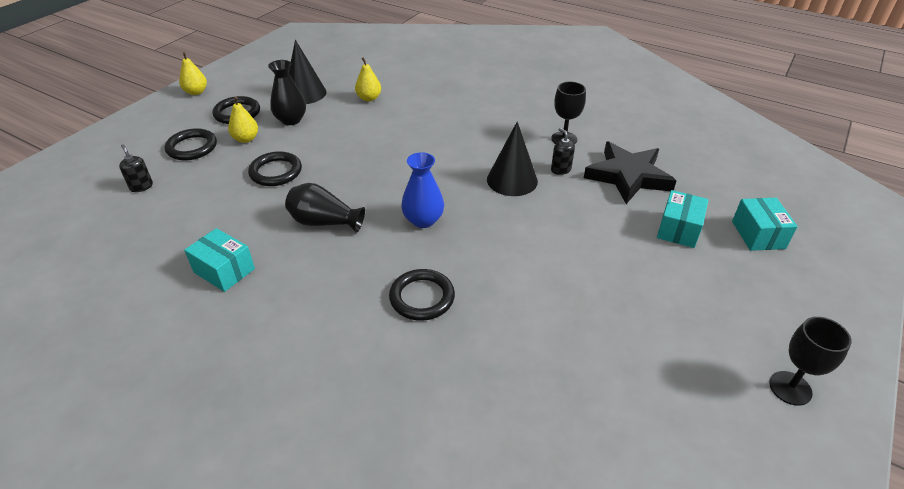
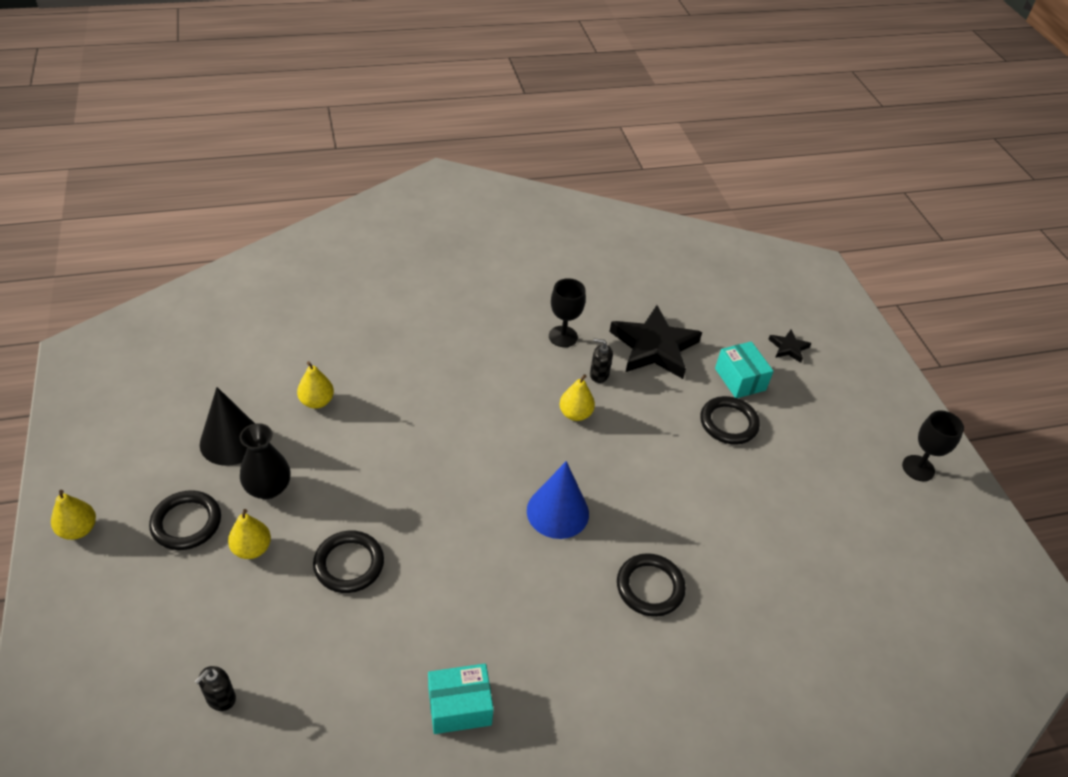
camera: 50 degrees left, 5 degrees up
black soap dispenser [119,144,153,192] -> black soap dispenser turned 60 degrees counterclockwise [195,666,236,711]
black ring [164,128,217,160] -> black ring moved to [700,396,760,444]
black vase [285,183,365,233] -> none
blue vase [401,152,444,228] -> blue cone [527,461,589,539]
black cone [487,121,538,196] -> yellow pear [560,374,595,421]
turquoise box [732,198,798,251] -> black star [768,330,811,363]

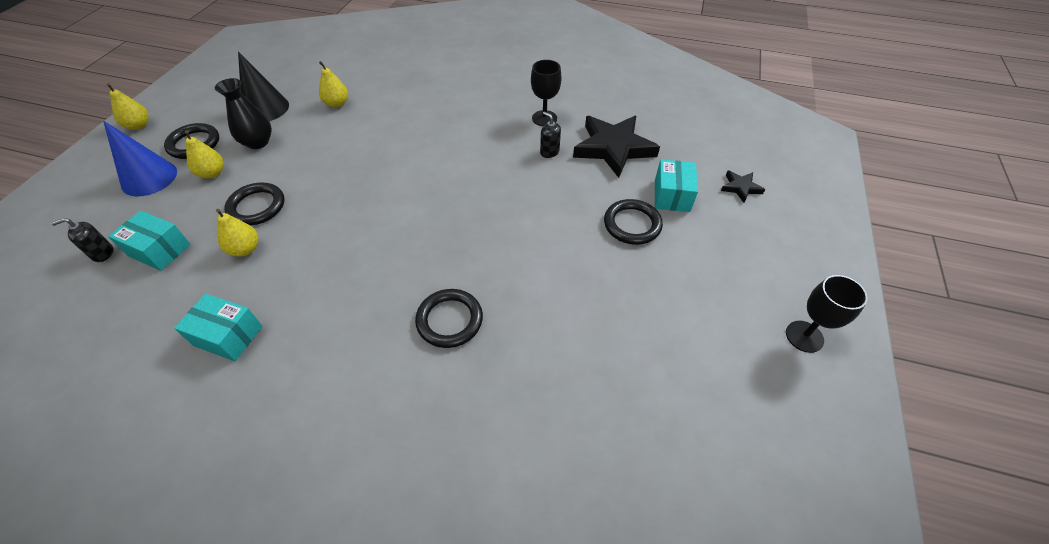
camera: 35 degrees right, 5 degrees up
blue cone [527,461,589,539] -> blue cone moved to [103,121,177,196]
yellow pear [560,374,595,421] -> yellow pear moved to [216,209,258,256]
none -> turquoise box [108,211,190,271]

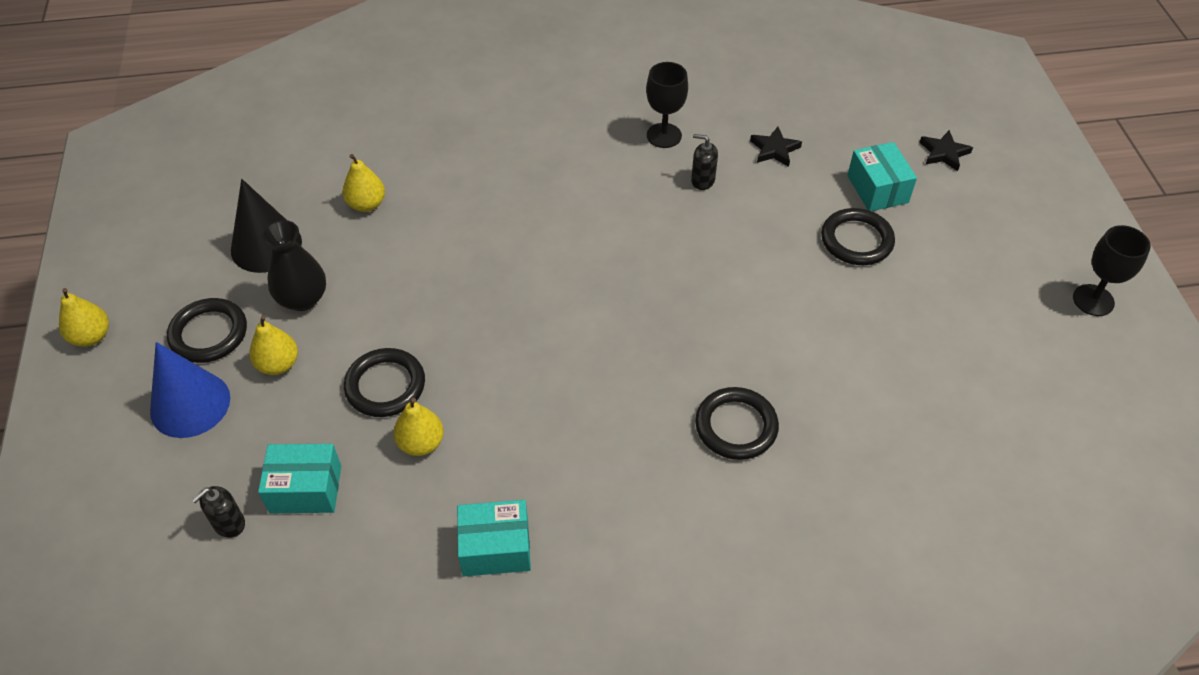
camera: 25 degrees left, 0 degrees up
black star [573,116,660,178] -> black star [750,127,802,167], size x0.46

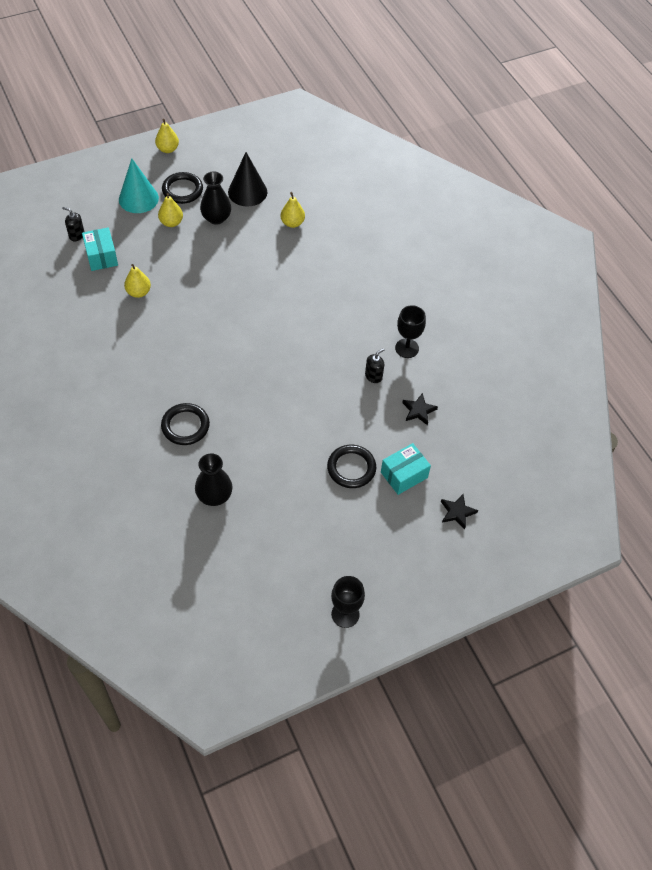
camera: 70 degrees right, 5 degrees up
blue cone [150,342,230,438] -> turquoise cone [119,158,159,213]
black ring [344,348,425,417] -> none
turquoise box [457,500,531,576] -> none
black soap dispenser [691,134,718,190] -> black soap dispenser turned 45 degrees clockwise [365,348,384,383]
none -> black vase [195,453,233,506]

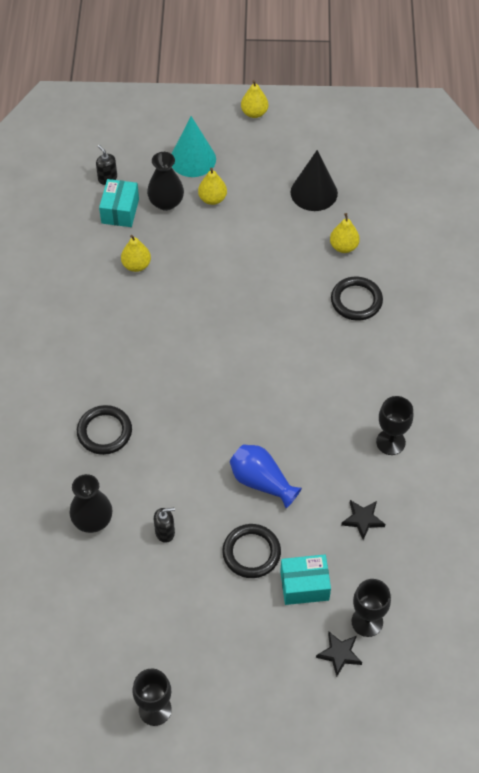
camera: 30 degrees right, 0 degrees up
black ring [162,172,203,204] -> black ring moved to [331,277,383,321]
black vase [200,172,231,225] -> black vase moved to [147,152,184,211]
black soap dispenser [365,348,384,383] -> black soap dispenser moved to [154,507,175,543]
none -> blue vase [230,444,302,508]
none -> black goblet [352,579,391,637]

